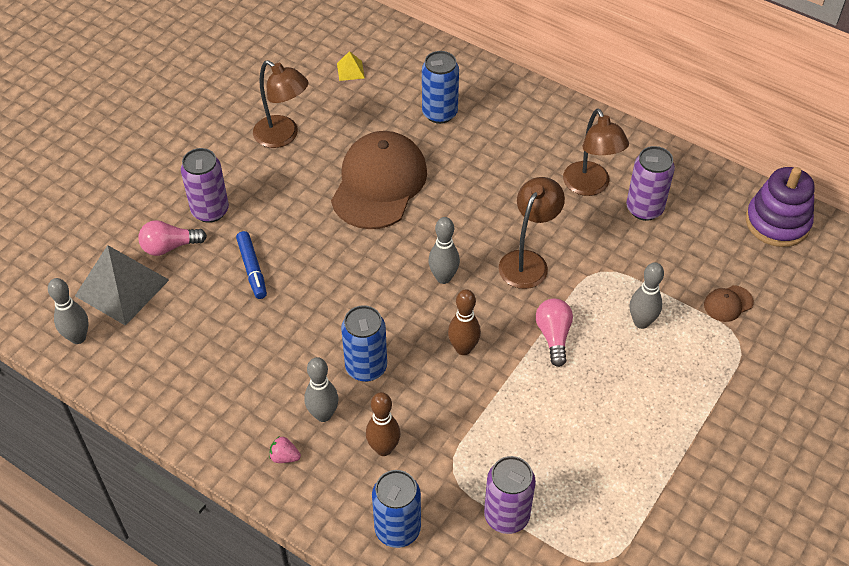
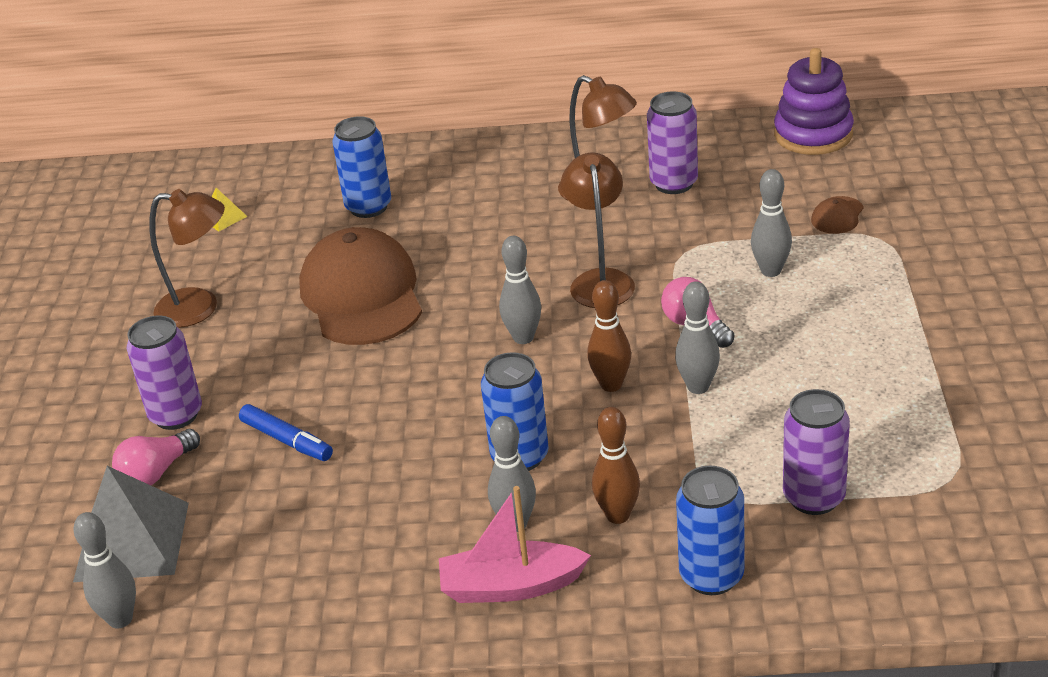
camera: 30 degrees left, 15 degrees down
pink strawberry [269,437,301,463] -> pink boat [439,486,591,603]
none -> grey bowling pin [675,281,720,394]

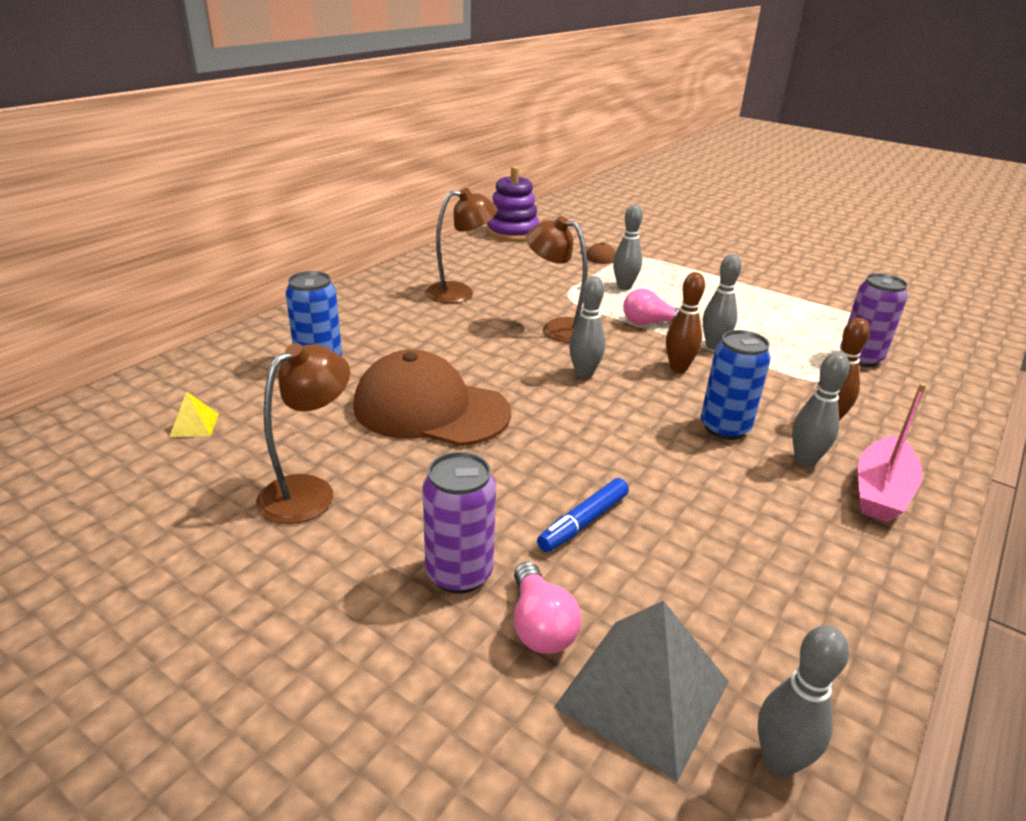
camera: 60 degrees left, 5 degrees down
blue marker [239,404,333,461] -> blue marker turned 150 degrees clockwise [537,478,629,552]
purple can [647,91,698,194] -> none
blue can [676,466,744,595] -> none

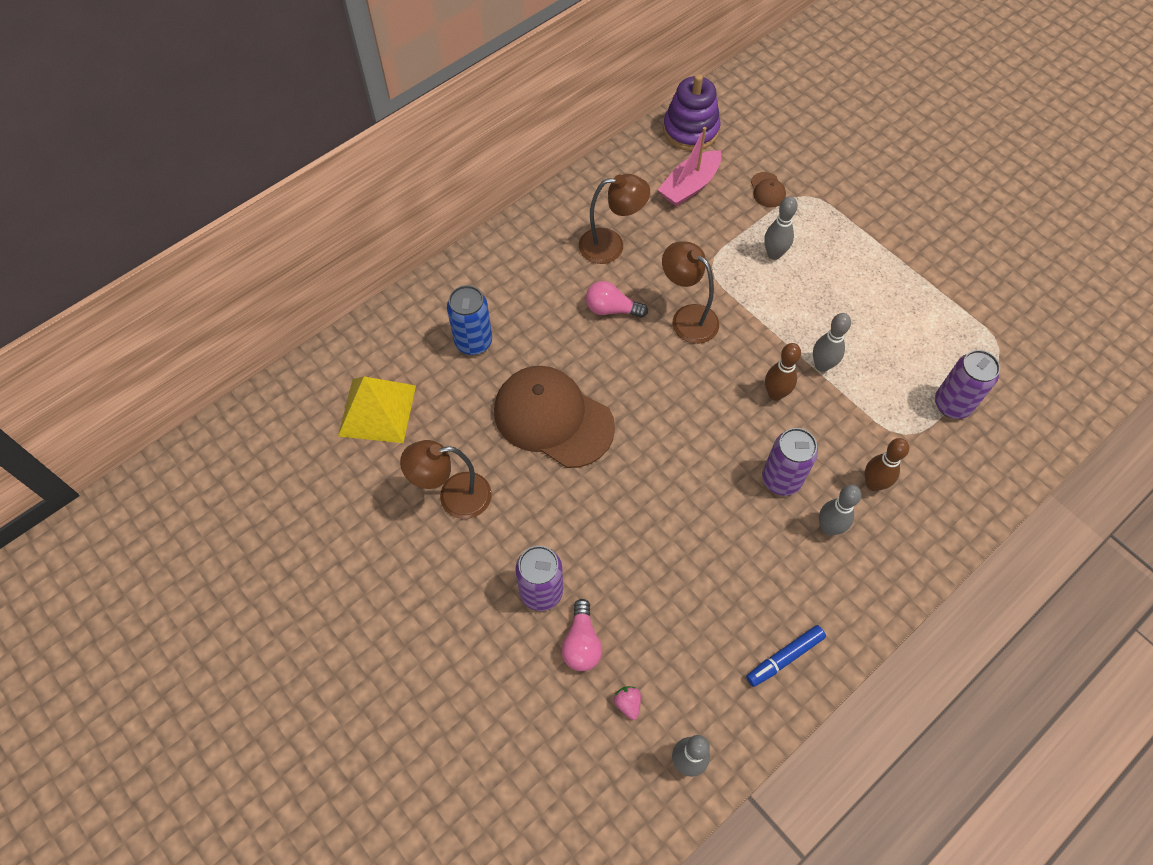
camera: 15 degrees right, 30 degrees up
yellow pyramid [170,391,219,437] -> yellow pyramid [338,376,416,443], size x2.27
brown lamp [256,343,350,524] -> brown lamp turned 150 degrees counterclockwise [400,440,492,519]
blue marker [537,478,629,552] -> blue marker moved to [746,625,826,687]
grey pyramid [554,600,729,782] -> pink strawberry [614,686,641,720]
grey bowling pin [569,276,606,378] -> none
pink light bulb [623,288,680,325] -> pink light bulb moved to [586,281,648,318]
blue can [701,330,771,440] -> purple can [762,428,818,496]
pink boat [858,383,926,522] -> pink boat moved to [658,127,721,207]

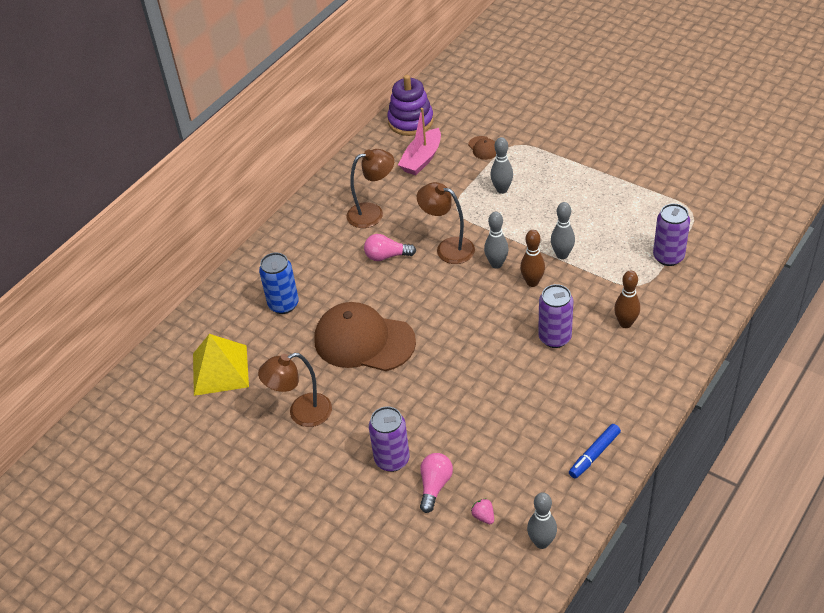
camera: 10 degrees left, 15 degrees down
pink light bulb [561,599,602,671] -> pink light bulb turned 150 degrees counterclockwise [420,453,453,513]
grey bowling pin [819,485,861,535] -> grey bowling pin moved to [484,212,509,269]

